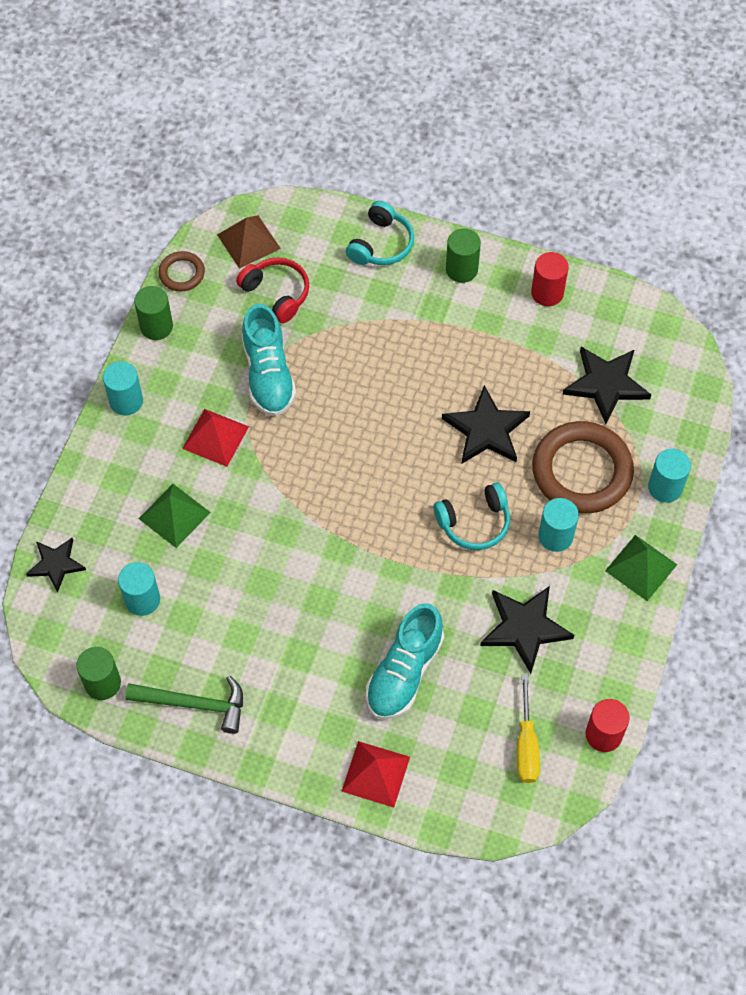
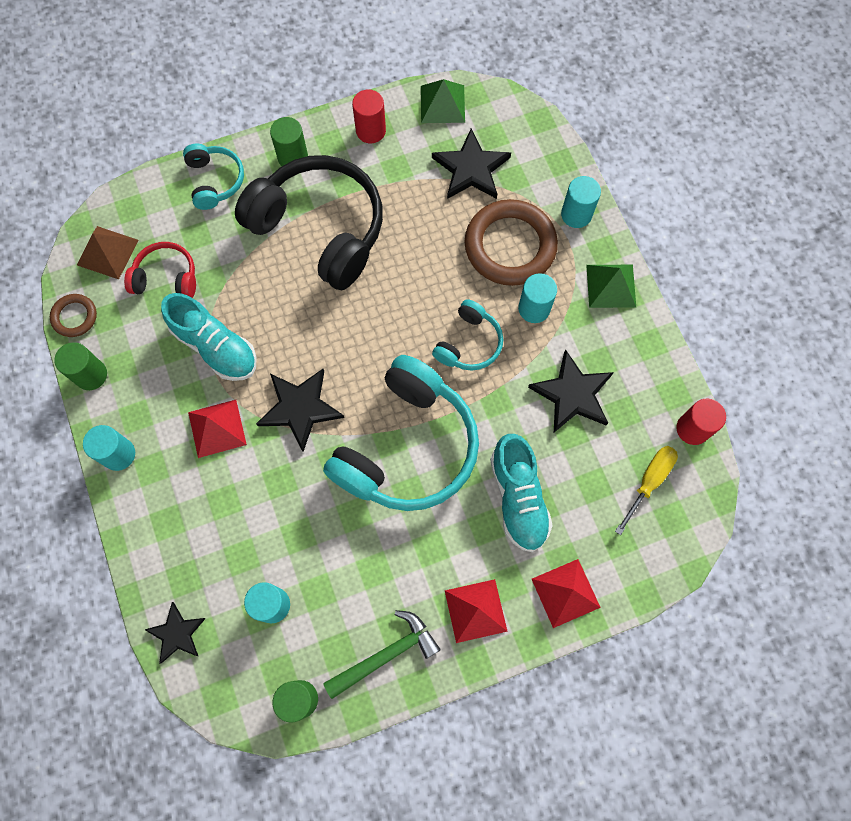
camera: 40 degrees left, 10 degrees up
green pyramid [139,484,211,548] -> green pyramid moved to [421,79,465,123]
black star [442,385,530,464] -> black star moved to [256,369,344,452]
yellow screwdriver [517,674,540,783] -> yellow screwdriver turned 105 degrees counterclockwise [615,446,678,535]
none -> black headphones [235,155,383,290]
none -> turquoise headphones [323,355,479,511]
none -> red pyramid [445,579,508,643]

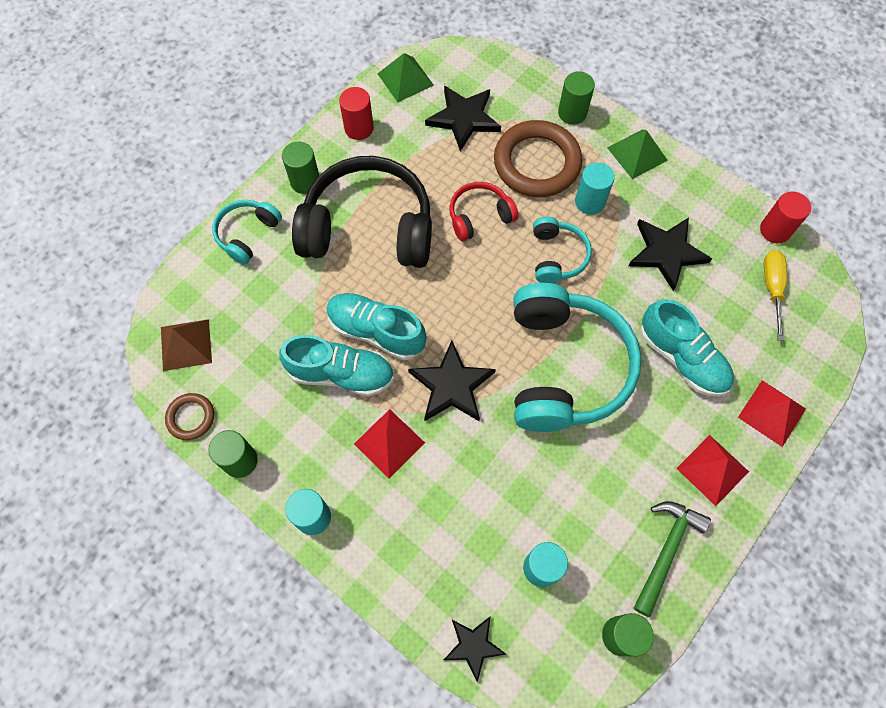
camera: 30 degrees left, 5 degrees down
red headphones [124,242,196,298] -> red headphones moved to [449,182,518,241]
turquoise headphones [183,144,244,210] -> turquoise headphones turned 105 degrees counterclockwise [212,200,282,265]
turquoise cylinder [561,176,601,228] -> green cylinder [558,71,595,125]
none -> turquoise shoe [326,293,427,360]

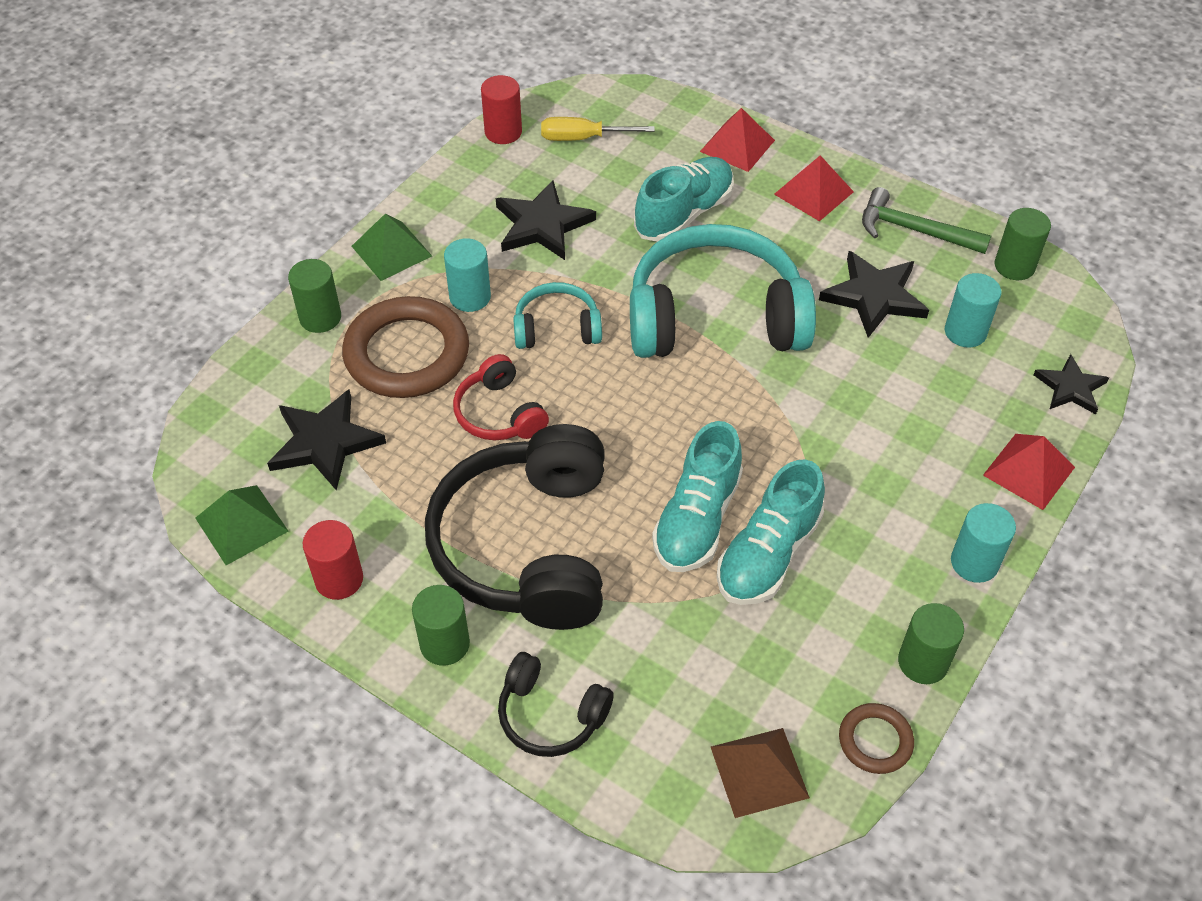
camera: 95 degrees left, 15 degrees down
turquoise headphones [212,200,282,265] -> black headphones [498,652,614,757]
turquoise shoe [279,335,394,396] -> turquoise shoe turned 150 degrees counterclockwise [716,459,825,605]
red pyramid [354,409,425,479] -> red pyramid moved to [983,434,1075,510]
black star [408,340,496,421] -> black star moved to [819,251,929,338]

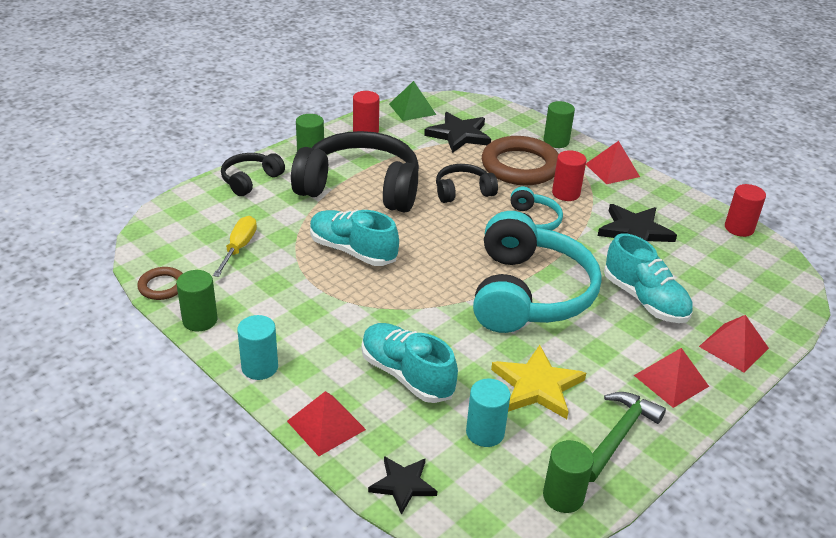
camera: 100 degrees right, 15 degrees down
green pyramid [352,214,432,281] -> red pyramid [586,141,640,184]
turquoise cylinder [444,238,491,312] -> red cylinder [552,150,586,201]
red headphones [453,354,549,440] -> black headphones [436,164,498,203]
yellow screwdriver [541,117,655,141] -> yellow screwdriver moved to [213,216,257,277]
brown pyramid [711,728,810,818] -> none
turquoise shoe [716,459,825,605] -> turquoise shoe moved to [362,323,458,403]
black star [819,251,929,338] -> yellow star [491,345,586,419]

